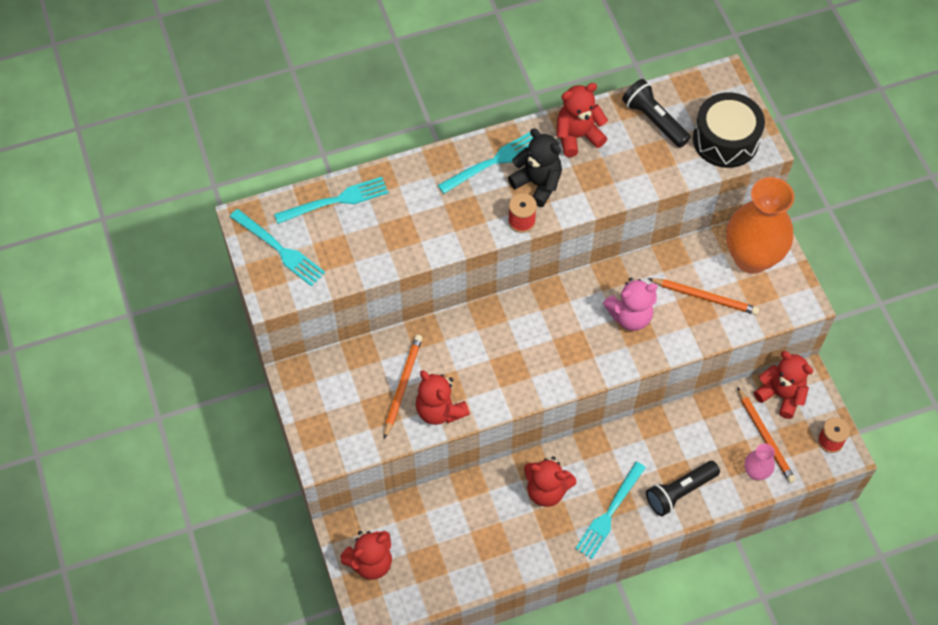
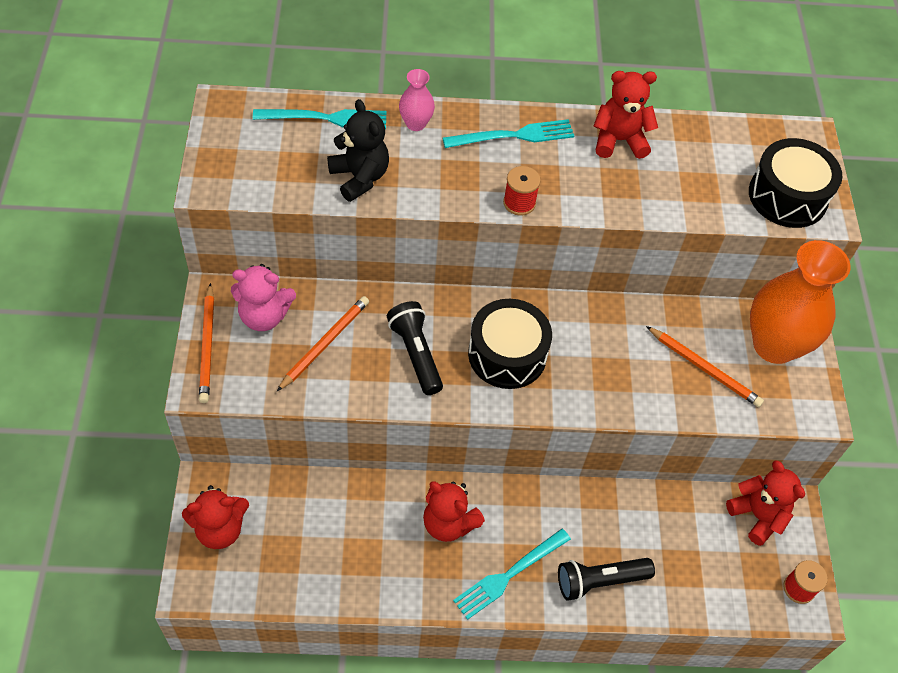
camera: 15 degrees right, 5 degrees down
turquoise fork [230,209,325,286] -> none
red teddy bear [416,370,470,425] -> none
black teddy bear [508,128,562,207] -> black teddy bear moved to [327,99,389,202]
pink teddy bear [603,278,658,331] -> pink teddy bear moved to [231,264,296,331]
black flashlight [622,79,691,148] -> black flashlight moved to [387,301,443,395]
orange pencil [737,387,796,483] -> orange pencil moved to [199,283,214,403]
pink vase [745,444,775,480] -> pink vase moved to [399,69,435,131]
none -> black drum [468,299,552,389]

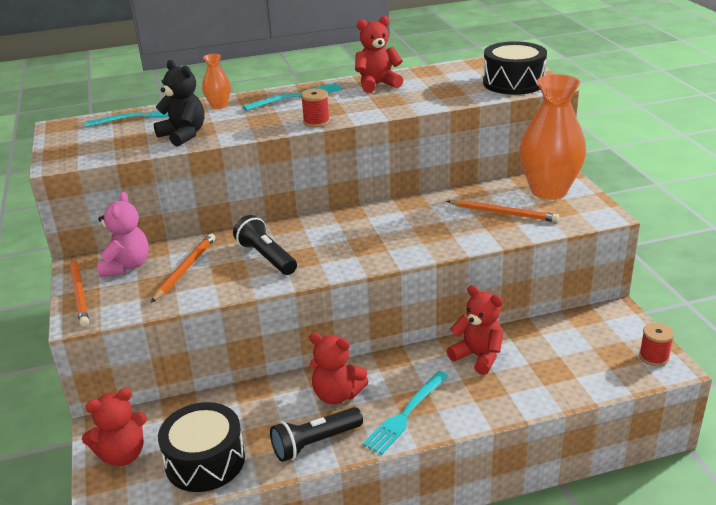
camera: 10 degrees left, 25 degrees down
pink teddy bear [231,264,296,331] -> pink teddy bear turned 75 degrees counterclockwise [97,191,149,277]
pink vase [399,69,435,131] -> orange vase [202,54,231,109]
black drum [468,299,552,389] -> black drum moved to [158,402,245,492]
black flashlight [558,558,655,601] -> black flashlight moved to [270,407,363,462]
red teddy bear [726,460,805,546] -> red teddy bear moved to [447,285,503,375]

